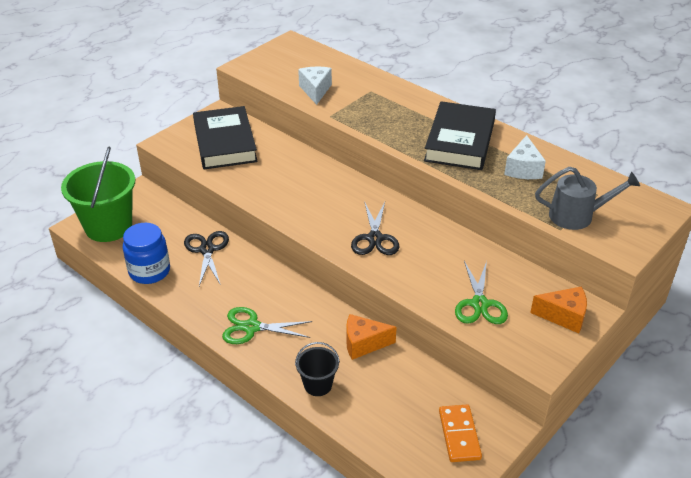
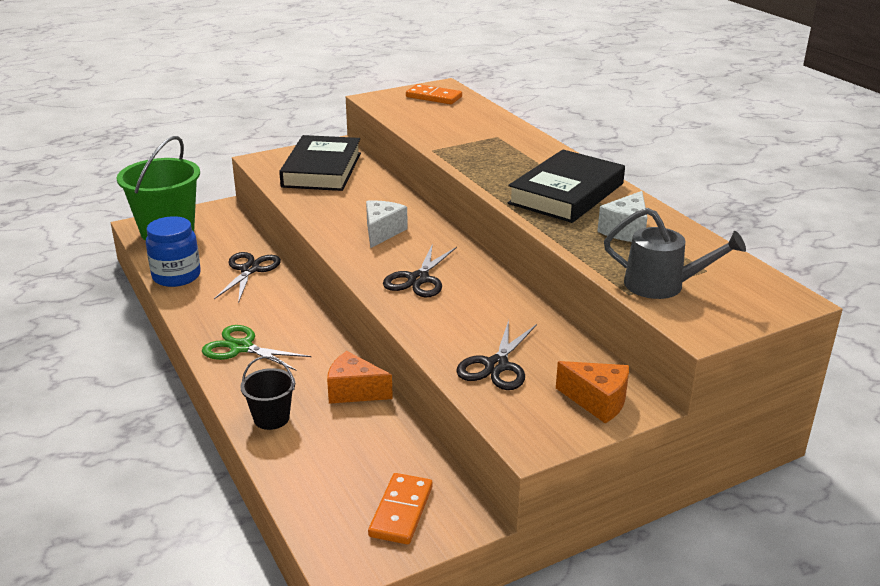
camera: 20 degrees right, 10 degrees down
white cheese [298,67,332,105] -> white cheese moved to [366,200,408,248]
green scissors [455,261,508,324] -> black scissors [456,320,537,390]
none -> orange domino [406,84,462,104]

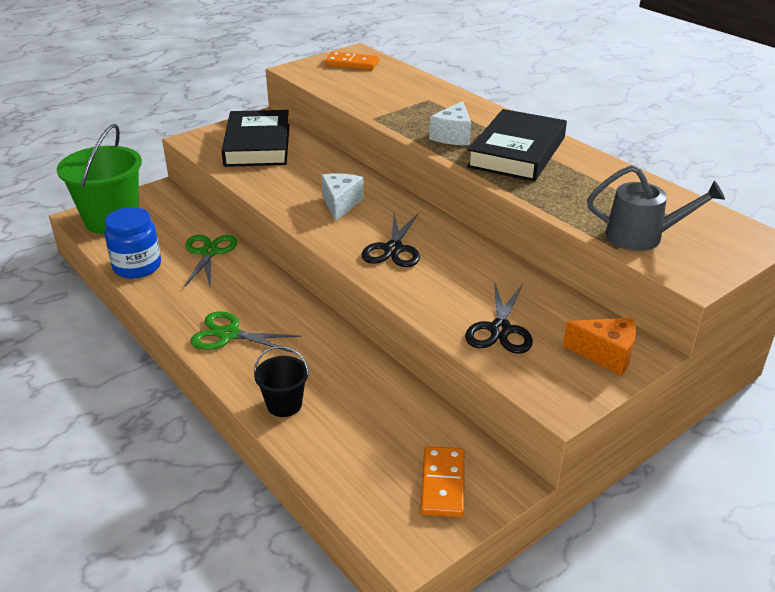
camera: 10 degrees left, 5 degrees up
black scissors [214,252,281,303] -> green scissors [184,235,238,287]
orange cheese [327,351,393,404] -> none
white cheese [597,191,648,242] -> white cheese moved to [429,101,471,145]

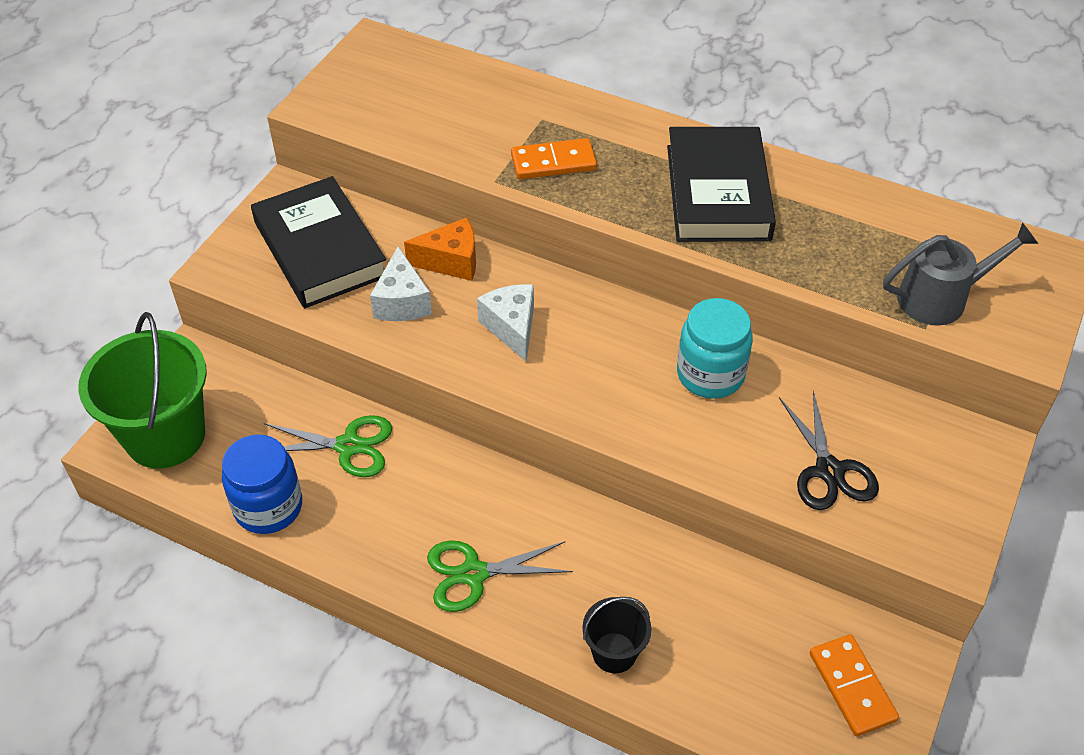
camera: 25 degrees left, 15 degrees up
green scissors [184,235,238,287] -> green scissors turned 120 degrees clockwise [264,415,392,477]
orange domino [325,52,379,70] -> orange domino moved to [511,138,597,179]
black scissors [362,213,420,267] -> none
white cheese [429,101,471,145] -> white cheese moved to [370,246,432,321]
orange cheese [563,318,636,376] -> orange cheese moved to [404,217,476,281]
none -> turquoise jar [677,298,753,399]

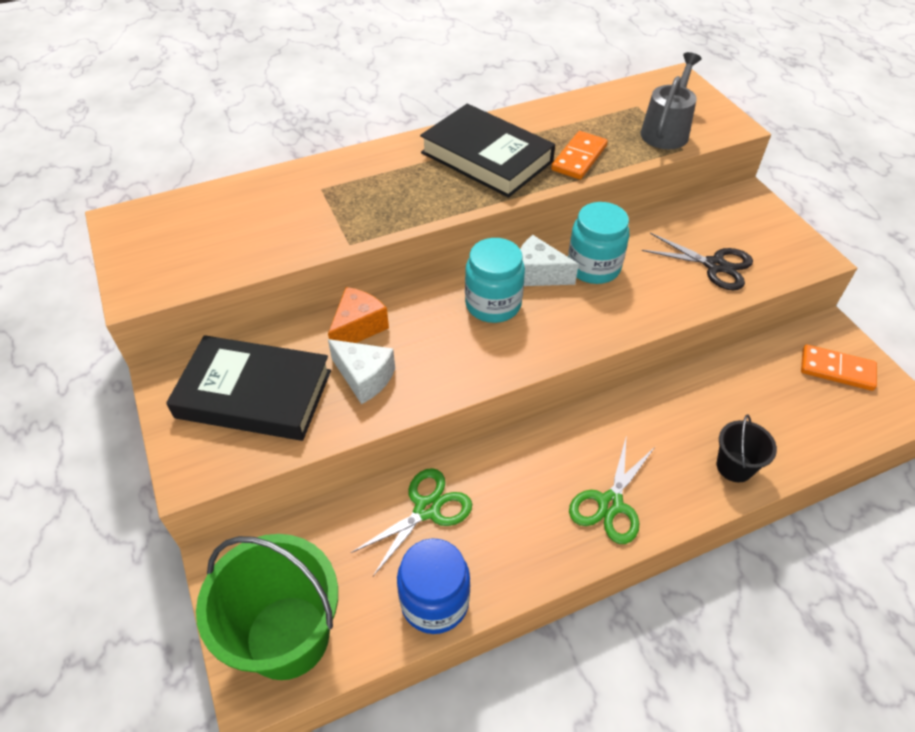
camera: 50 degrees left, 0 degrees up
white cheese [477,284,534,362] -> white cheese moved to [520,235,579,286]
orange domino [511,138,597,179] -> orange domino moved to [551,131,608,180]
none -> turquoise jar [465,238,525,323]

